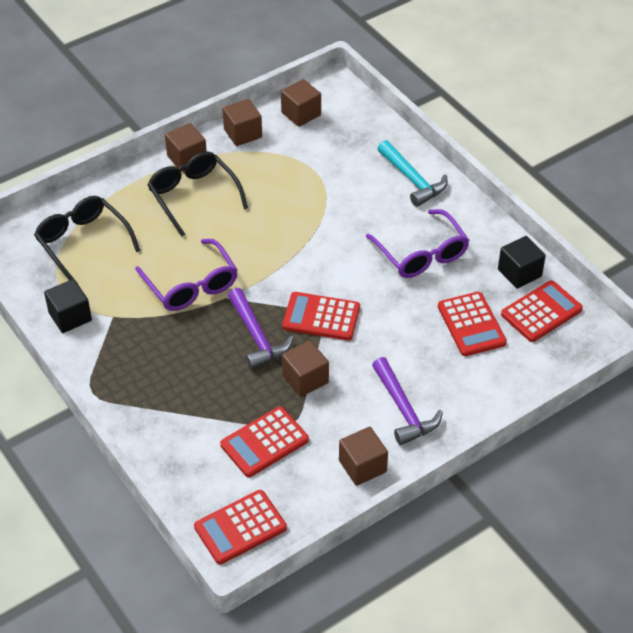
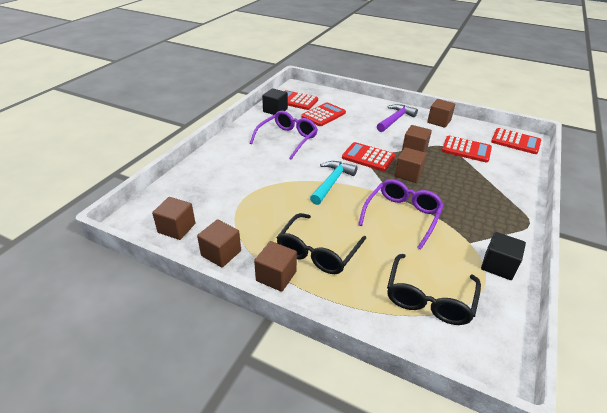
camera: 120 degrees left, 10 degrees down
purple hammer [228,288,293,370] -> brown cube [394,147,427,183]
red calculator [282,292,360,341] -> red calculator turned 135 degrees clockwise [342,142,395,171]
turquoise hammer [377,140,448,207] -> turquoise hammer moved to [310,161,358,205]

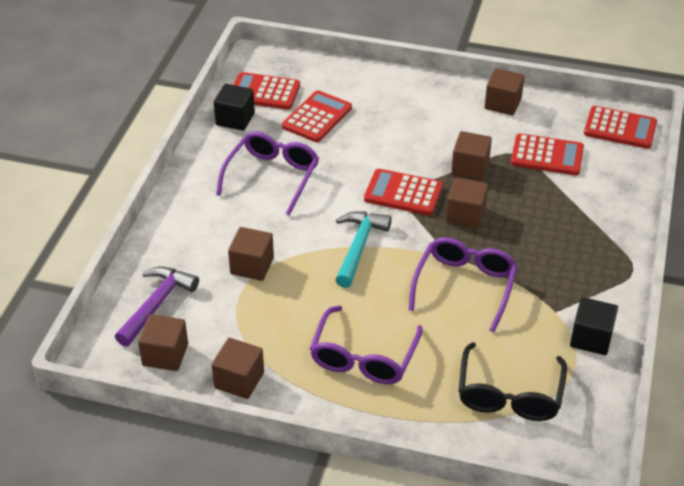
camera: 10 degrees left, 5 degrees up
brown cube [254,241,297,292] -> brown cube moved to [228,227,274,281]
black glasses [276,213,366,274] -> purple glasses [310,306,423,384]
purple hammer [377,104,418,132] -> purple hammer moved to [115,267,199,347]

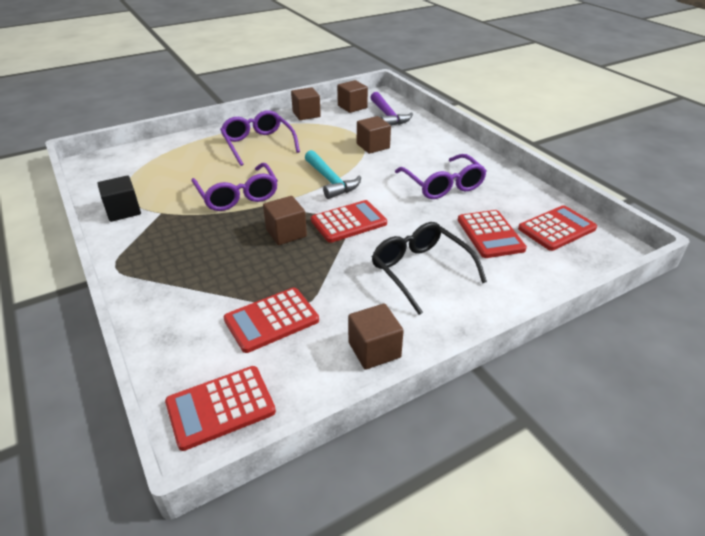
camera: 135 degrees right, 5 degrees down
black cube [214,84,255,131] -> none
brown cube [451,131,492,180] -> none
black glasses [459,342,567,421] -> black glasses moved to [372,222,487,315]

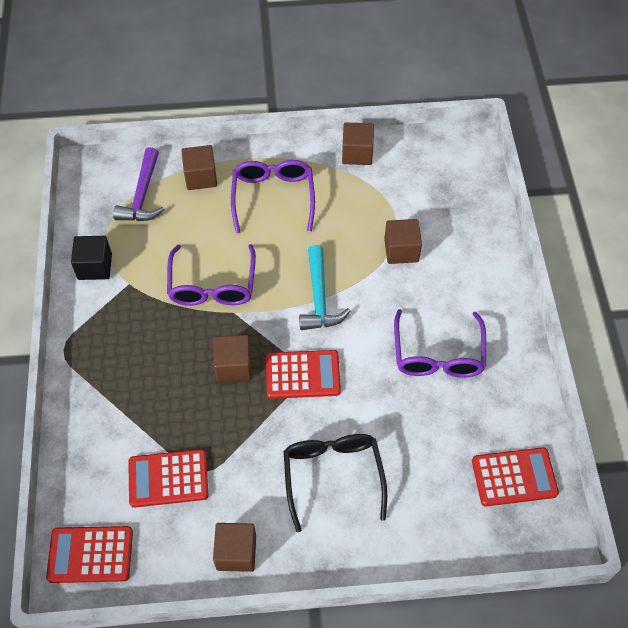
camera: 25 degrees right, 20 degrees up
brown cube [337,80,368,113] -> brown cube moved to [181,145,217,190]
purple hammer [370,92,413,126] -> purple hammer moved to [113,147,164,221]
red calculator [458,210,527,258] -> none

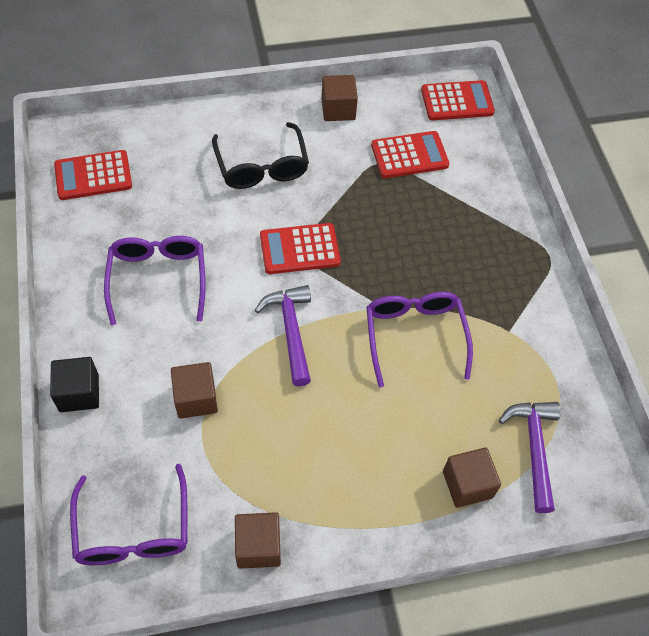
camera: 170 degrees right, 0 degrees up
black cube [71,236,112,280] -> black cube moved to [50,357,99,412]
brown cube [214,335,251,382] -> none
purple glasses [231,160,315,233] -> purple glasses moved to [70,464,187,565]
turquoise hammer [299,245,350,330] -> purple hammer [255,285,311,387]

